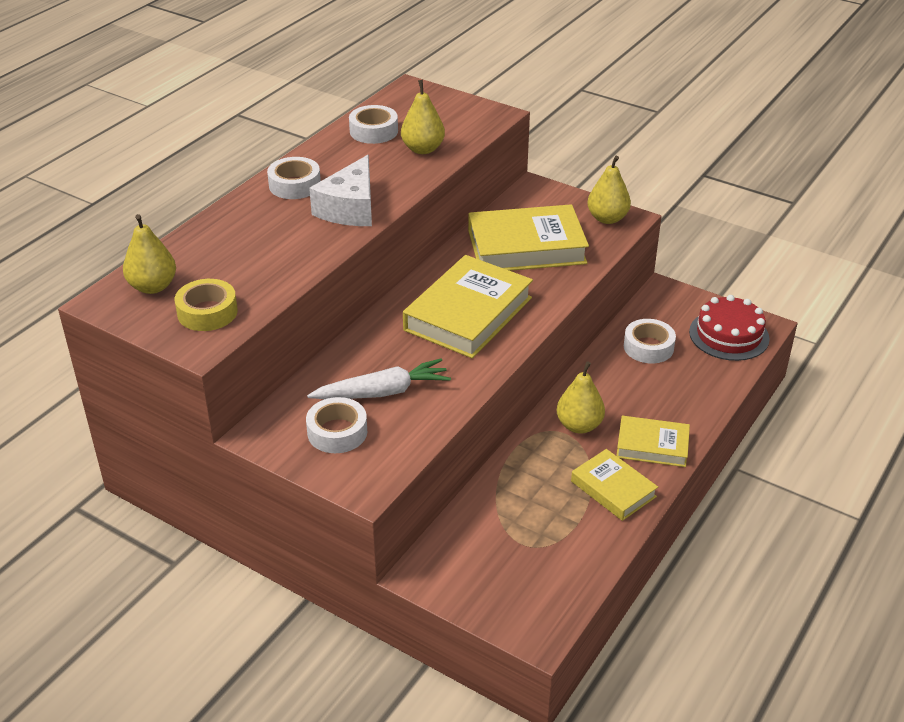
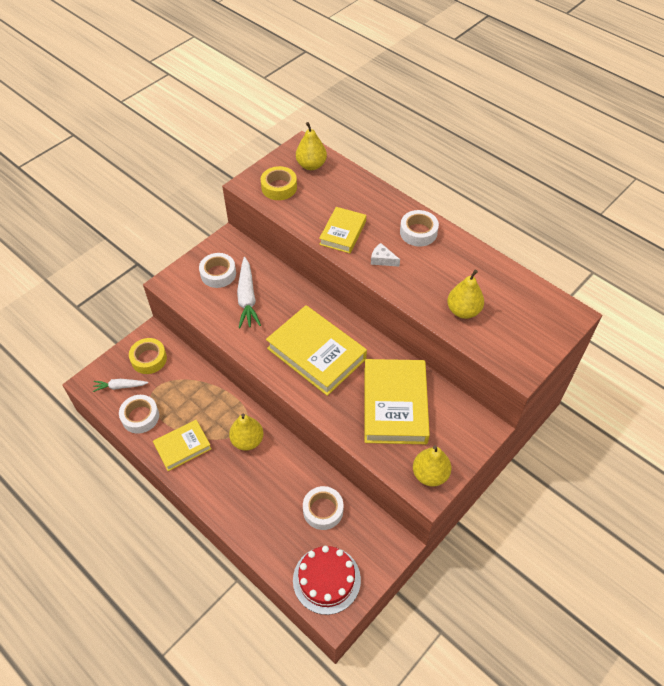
camera: 100 degrees right, 15 degrees up
white cheese [309,155,372,226] -> white cheese [371,243,400,266], size x0.47
white tape [349,105,398,144] -> white tape moved to [119,395,159,434]
yellow book [616,416,690,467] -> yellow book moved to [319,207,366,253]
none -> white carrot [93,379,148,392]
none -> yellow tape [129,338,167,374]

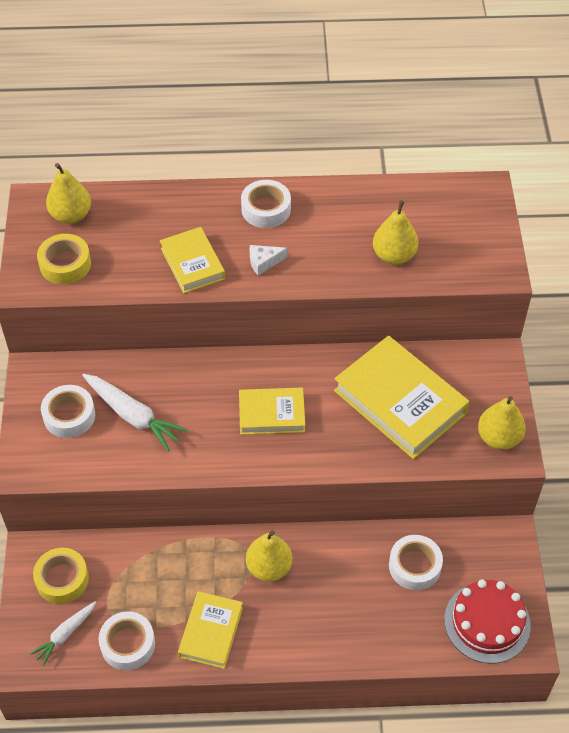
camera: 45 degrees left, 0 degrees up
yellow book [266,305,367,396] -> yellow book [239,388,305,435], size x0.58

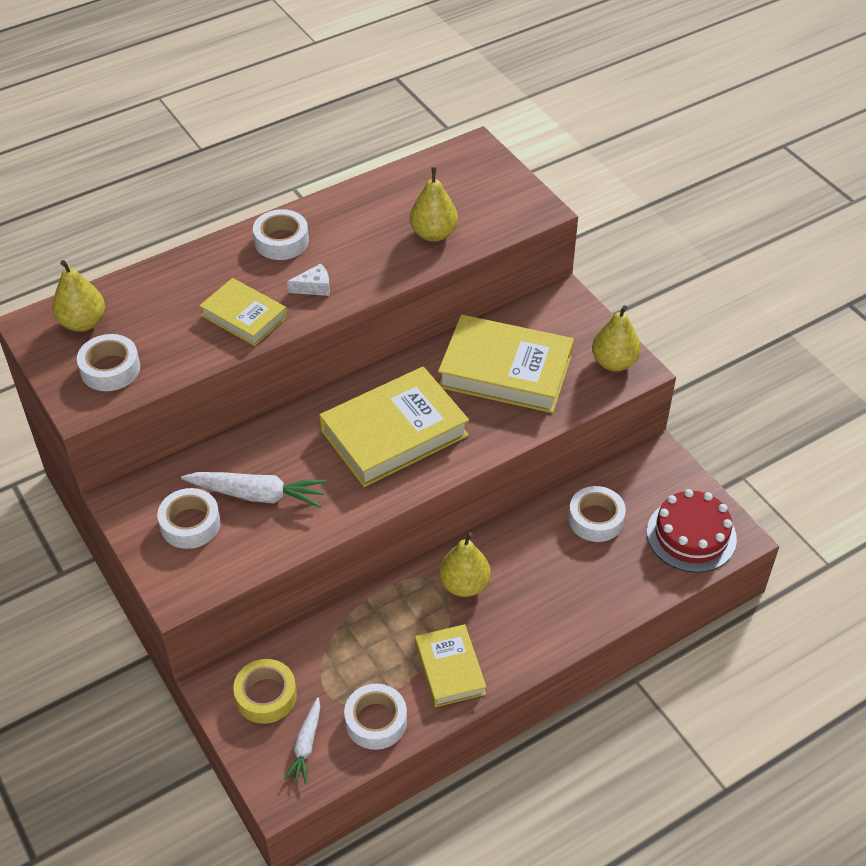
camera: 30 degrees left, 5 degrees down
yellow tape [37,234,91,284] -> white tape [77,334,140,391]
yellow book [239,388,305,435] -> yellow book [319,367,469,487], size x1.73
white cheese [250,245,288,275] -> white cheese turned 150 degrees counterclockwise [287,264,330,296]

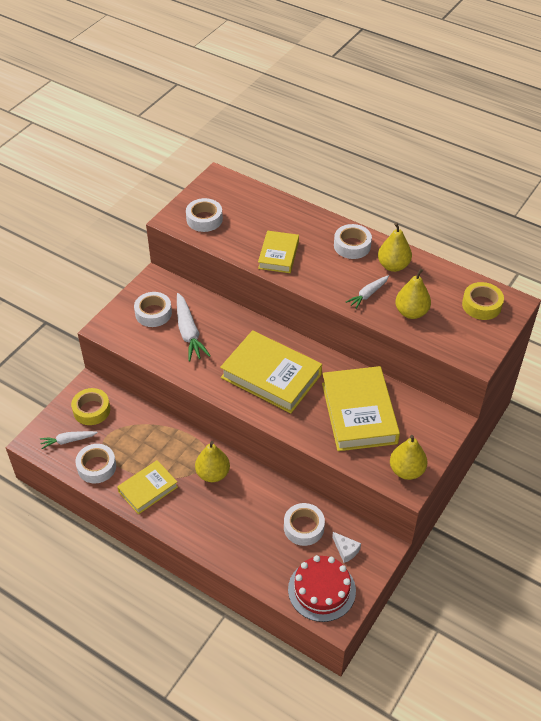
camera: 65 degrees right, 0 degrees up
yellow pear [52,260,105,332] -> yellow pear moved to [378,223,412,272]
white cheese [287,264,330,296] -> white cheese moved to [332,532,361,563]
none -> white carrot [346,275,389,309]
none -> yellow tape [462,282,504,320]

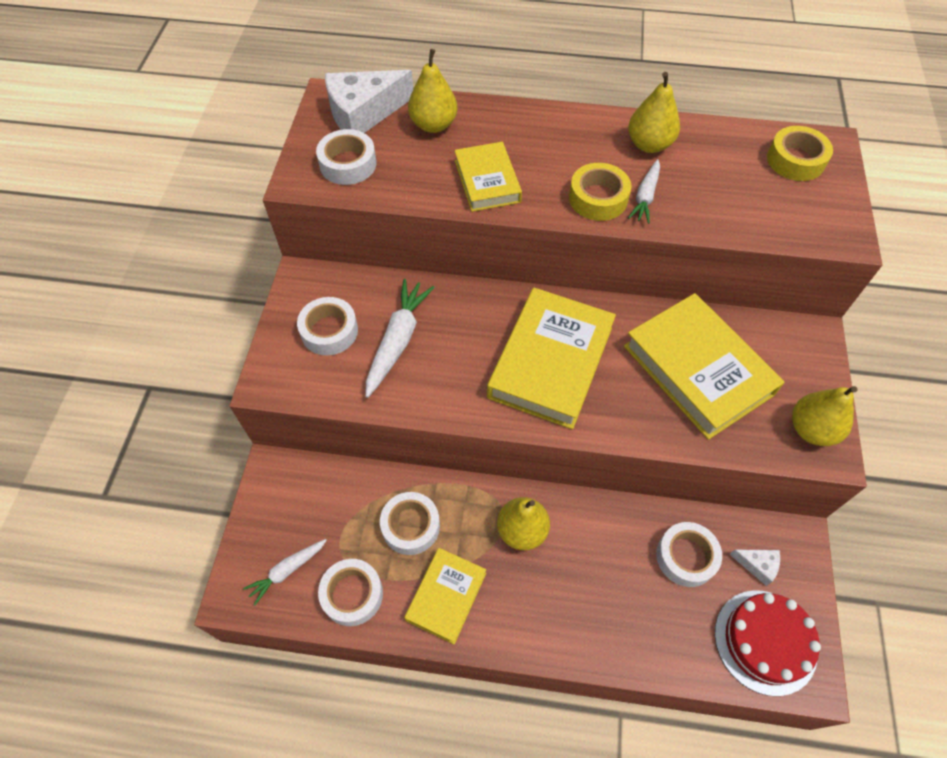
camera: 25 degrees left, 10 degrees up
yellow tape [71,388,110,425] -> yellow tape moved to [569,163,632,221]
white carrot [177,293,211,362] -> white carrot turned 120 degrees counterclockwise [365,279,435,398]
yellow book [220,330,322,413] -> yellow book turned 75 degrees counterclockwise [487,288,616,429]
white tape [334,224,372,259] -> white tape moved to [380,492,440,555]
yellow pear [395,269,431,319] -> yellow pear moved to [408,49,458,133]
none -> white cheese [325,70,413,133]

